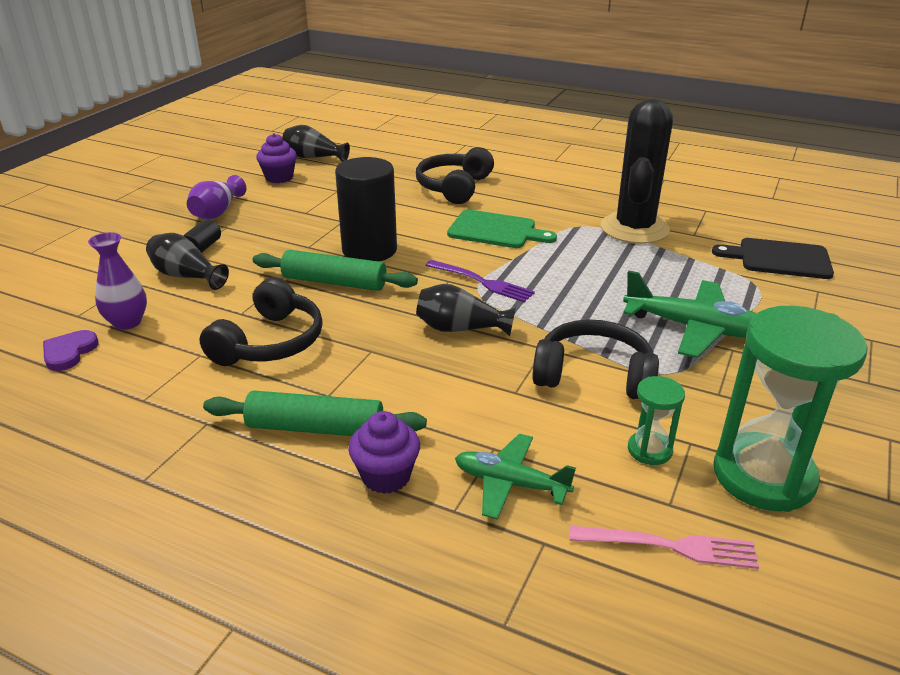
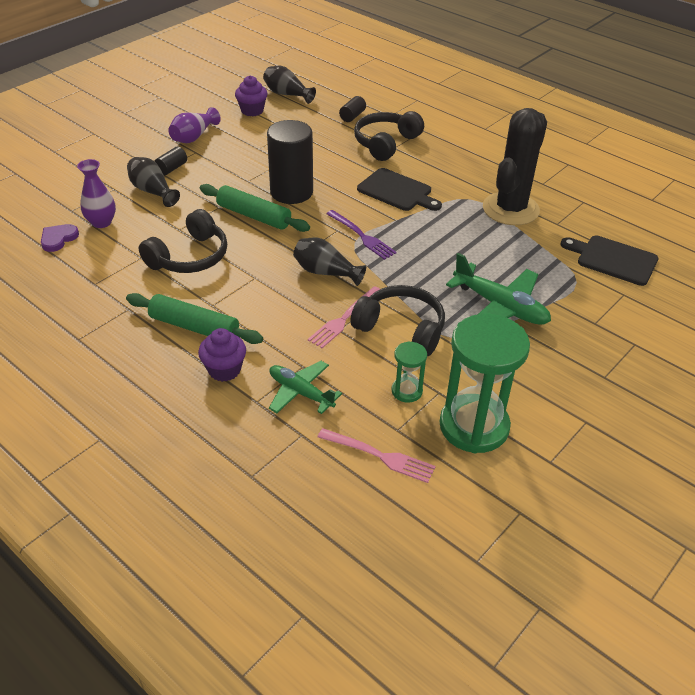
camera: 15 degrees right, 10 degrees up
green cutting board [447,209,557,248] -> black cutting board [357,168,442,211]
none -> pink fork [308,286,380,348]
none -> black cylinder [339,96,366,122]

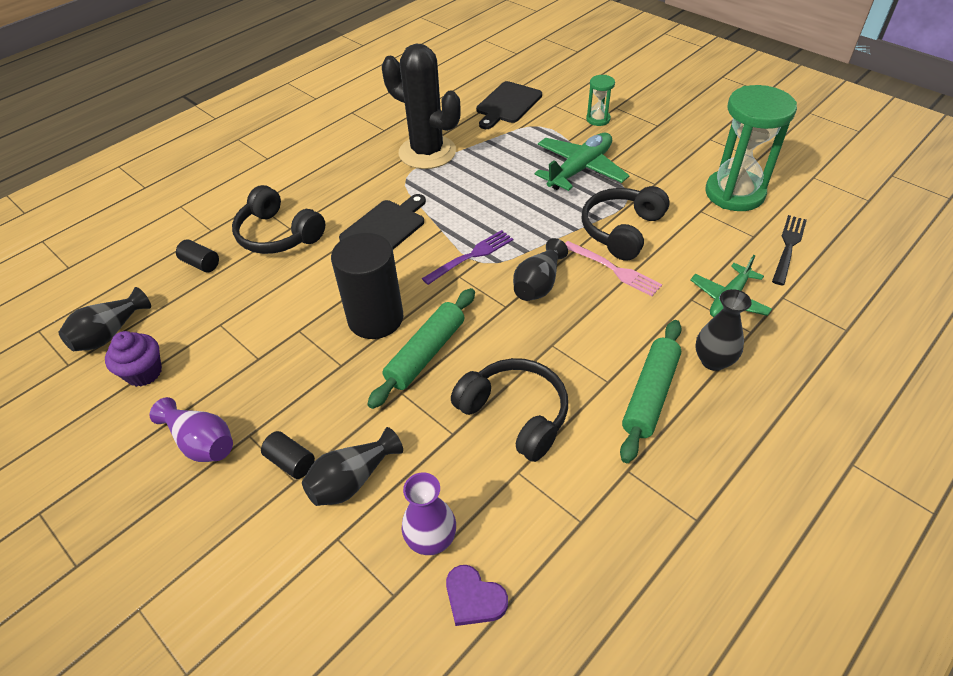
camera: 85 degrees left, 5 degrees up
purple cupcake [198,328,246,382] -> black vase [695,289,752,371]
pink fork [318,428,436,483] -> black fork [772,215,807,285]
green hourglass [392,341,427,403] -> green hourglass moved to [586,75,615,126]

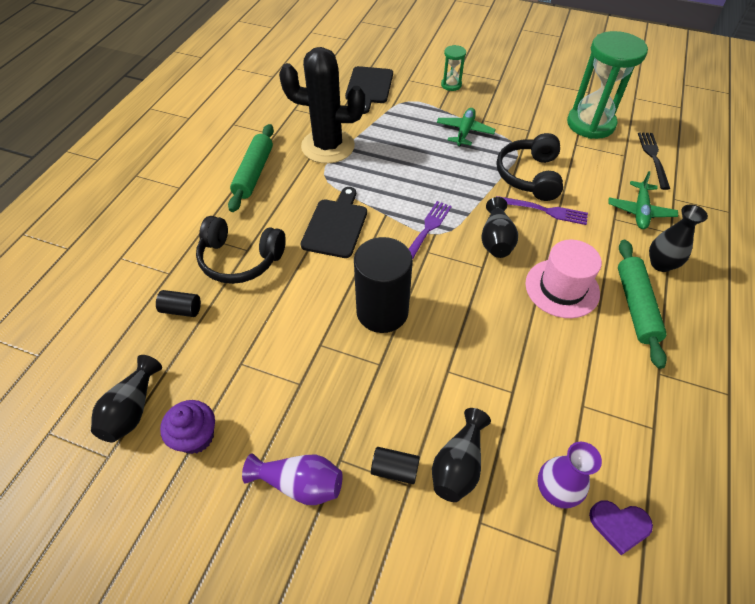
camera: 25 degrees left, 5 degrees up
green rolling pin [368,288,475,409] -> green rolling pin moved to [228,124,274,212]
black headphones [451,358,568,462] -> none
green plane [535,133,630,191] -> green plane [437,108,496,146], size x0.66
pink fork [565,241,662,296] -> purple fork [496,196,588,225]
none -> pink hat [525,240,602,318]

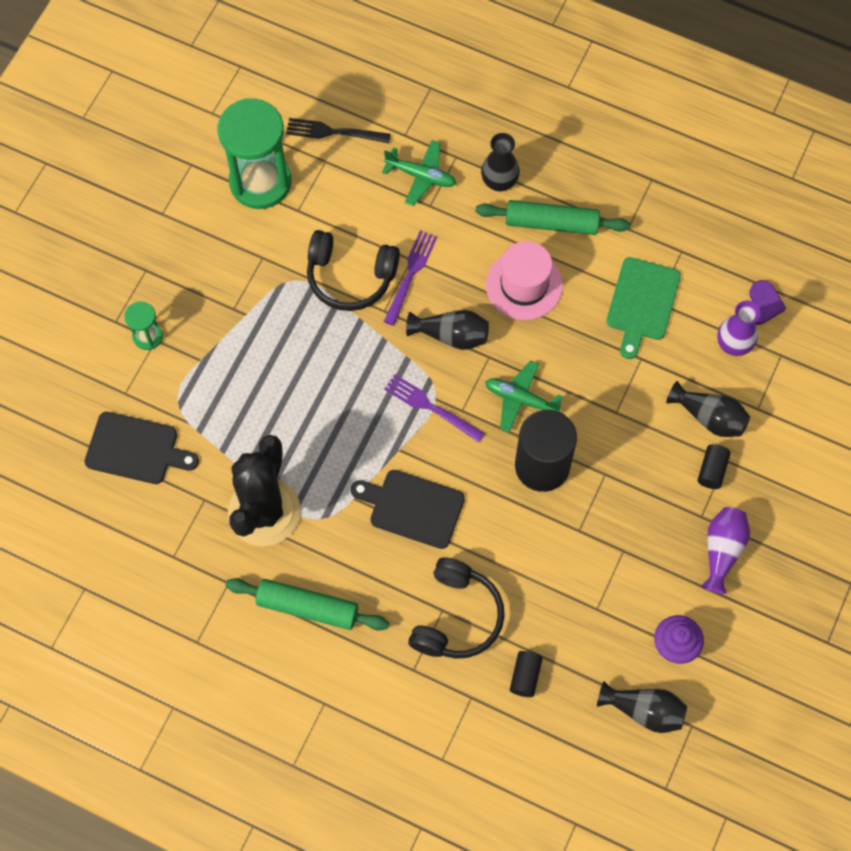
camera: 85 degrees left, 15 degrees up
green plane [437,108,496,146] -> green plane moved to [485,360,563,432]
none -> green cutting board [607,257,681,359]

